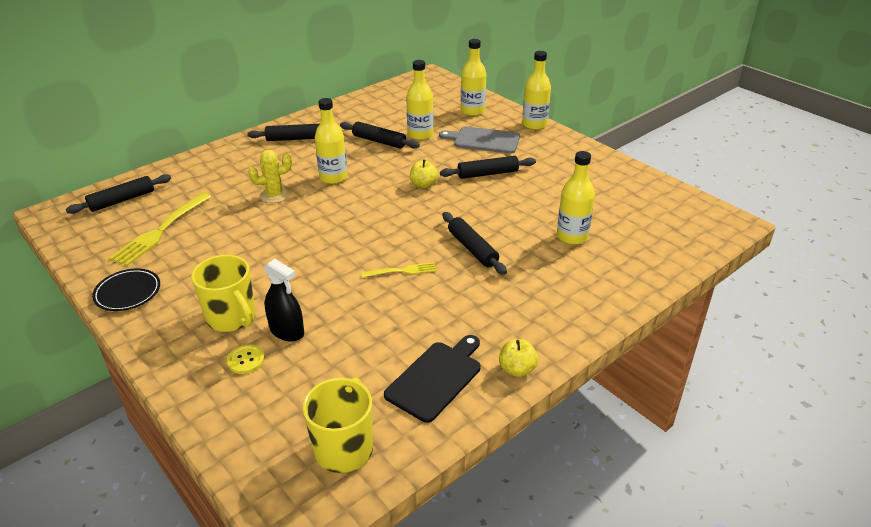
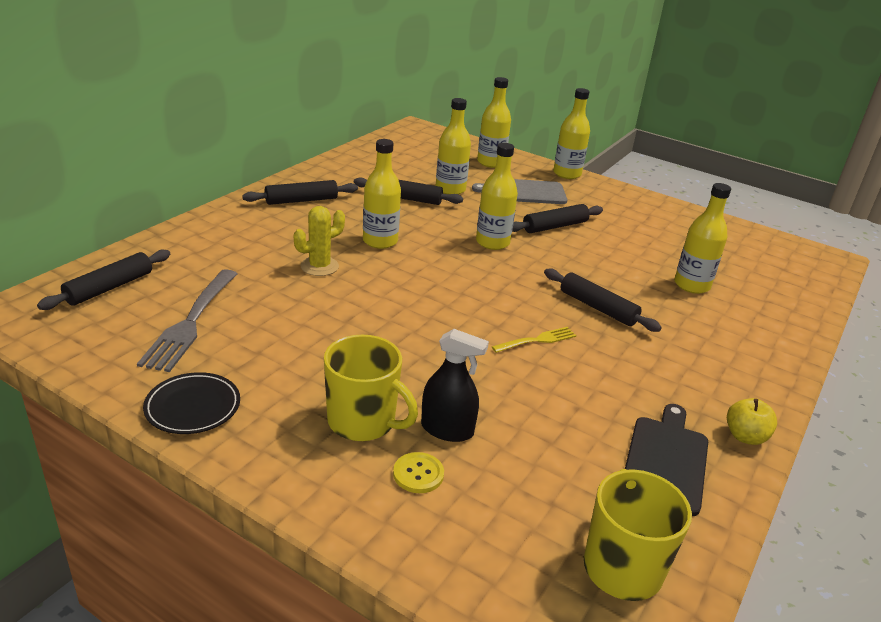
camera: 20 degrees left, 5 degrees down
yellow fork [109,193,211,266] -> grey fork [137,269,237,372]
yellow apple [410,160,438,188] -> yellow bottle [476,143,518,250]

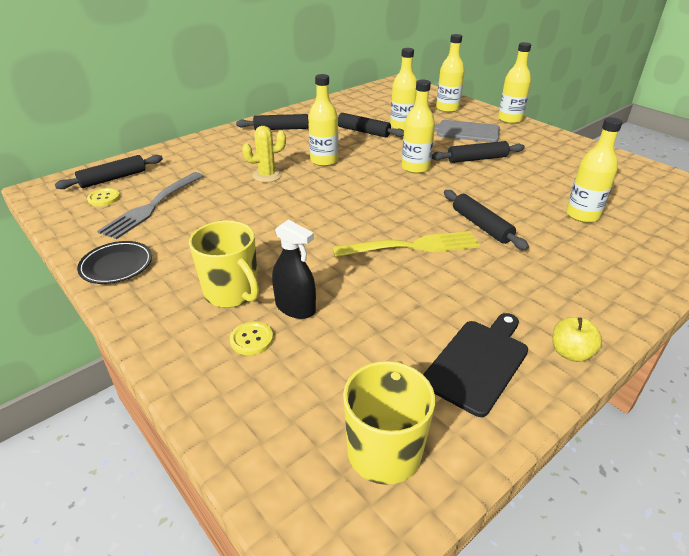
camera: 20 degrees right, 5 degrees up
yellow fork [492,327,576,353] -> yellow fork [332,231,480,257], size x1.84
none -> yellow button [87,188,120,206]

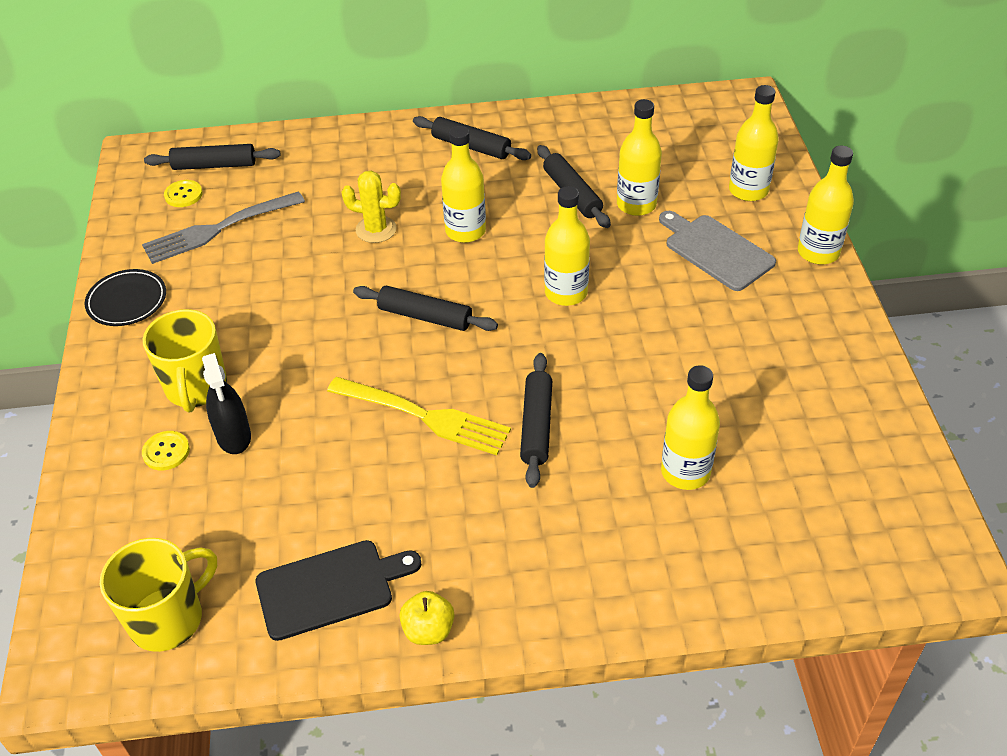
camera: 35 degrees right, 10 degrees up
black rolling pin [432,141,525,163] -> black rolling pin moved to [353,286,498,331]

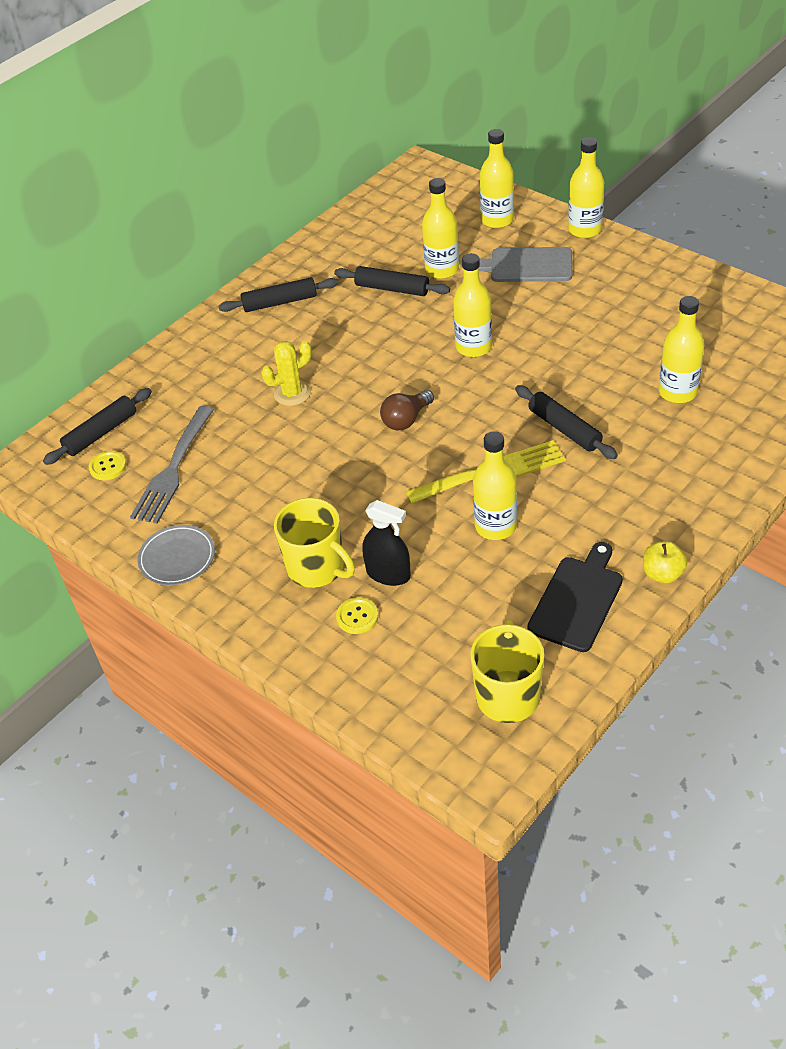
camera: 40 degrees left, 0 degrees up
black plate [85,269,166,326] -> grey plate [138,525,215,585]
black rolling pin [353,286,498,331] -> brown light bulb [380,390,434,431]
yellow bottle [441,126,486,243] -> yellow bottle moved to [473,431,517,540]

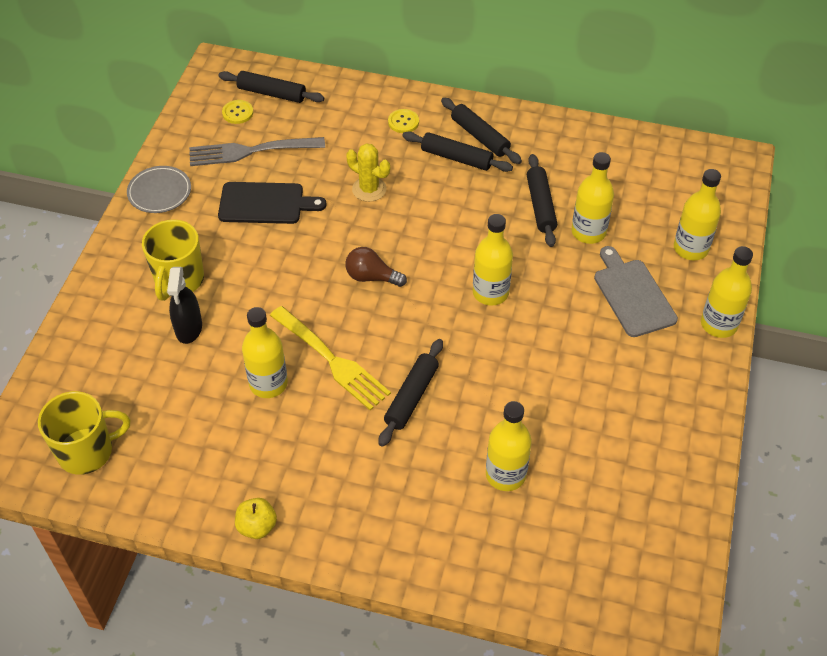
camera: 60 degrees right, 5 degrees up
yellow button [336,597,378,634] -> yellow button moved to [388,109,419,133]
black cutting board [527,542,623,652] -> black cutting board moved to [218,182,326,224]
none -> black rolling pin [402,131,513,172]

